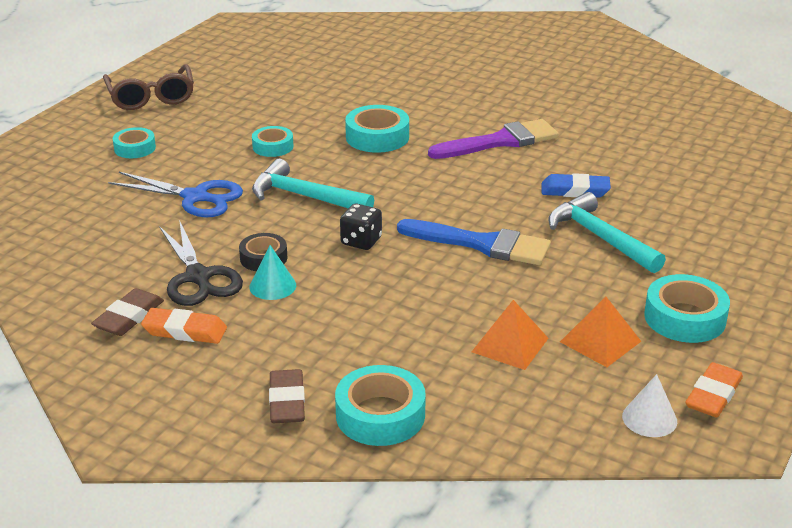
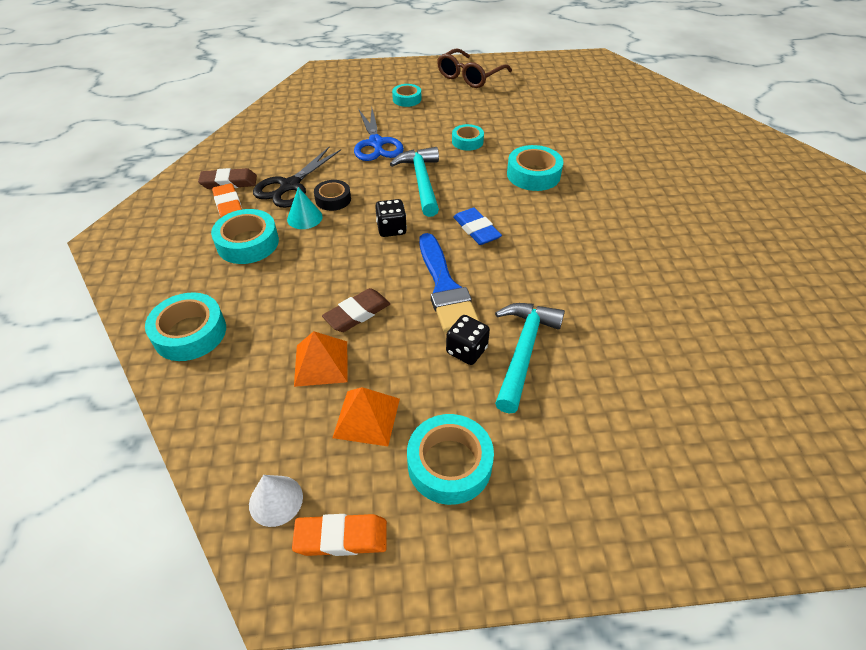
camera: 55 degrees right, 15 degrees up
brown eraser [269,369,305,423] -> brown eraser moved to [322,288,390,332]
purple brush [428,119,558,159] -> none
blue eraser [541,173,611,198] -> blue eraser moved to [453,208,502,245]
none -> turquoise tape [211,209,279,264]
none -> black dice [446,315,490,365]

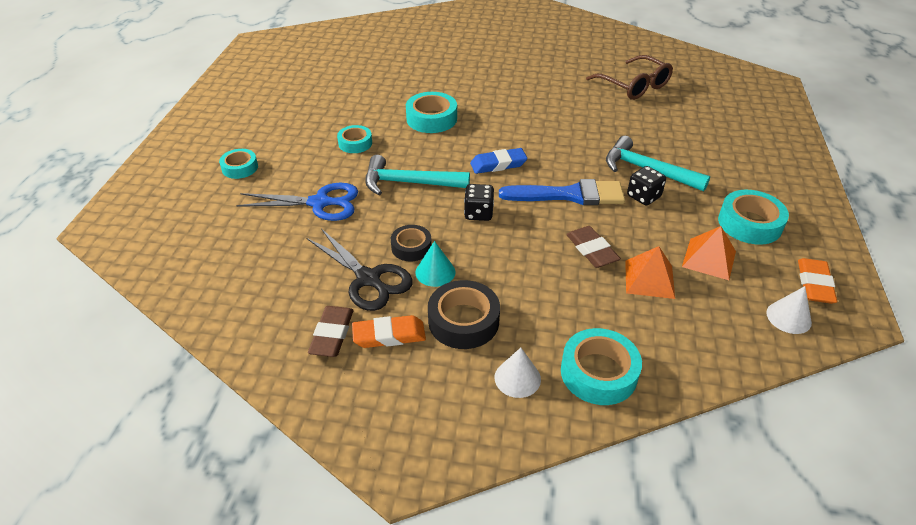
camera: 75 degrees left, 5 degrees down
turquoise tape [211,209,279,264] -> black tape [428,280,500,349]
brown glasses [437,49,512,88] -> brown glasses moved to [586,55,673,100]
none -> white cone [495,348,541,398]

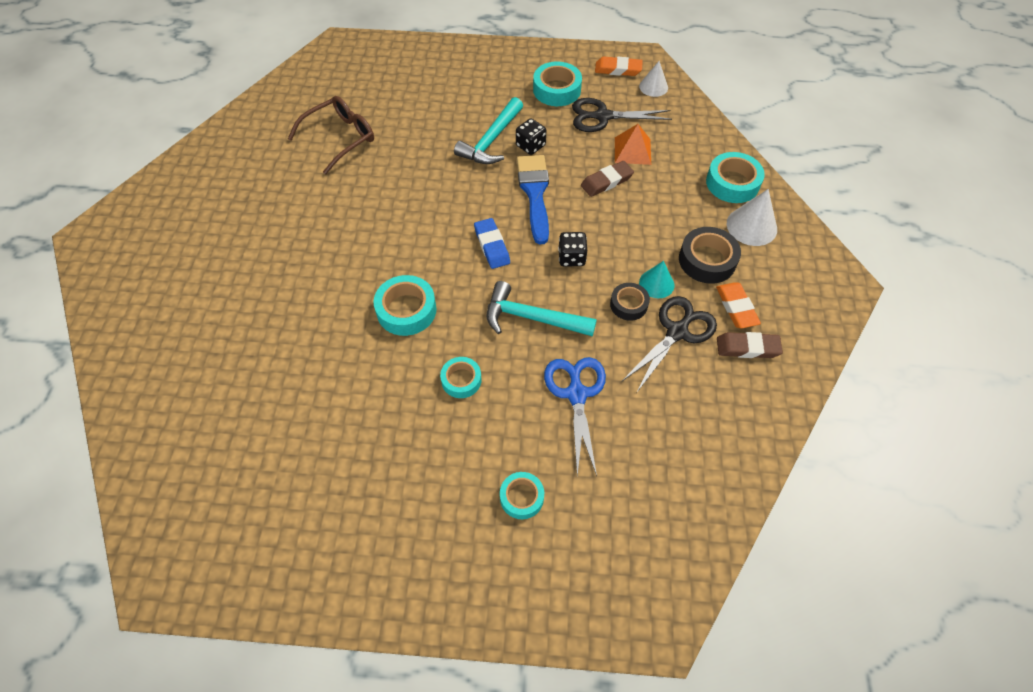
camera: 95 degrees left, 15 degrees up
turquoise hammer [365,155,470,195] -> turquoise hammer turned 105 degrees clockwise [487,281,597,337]
white cone [495,348,541,398] -> white cone [727,189,777,246], size x1.50
orange pyramid [682,226,736,280] -> black scissors [572,98,672,132]

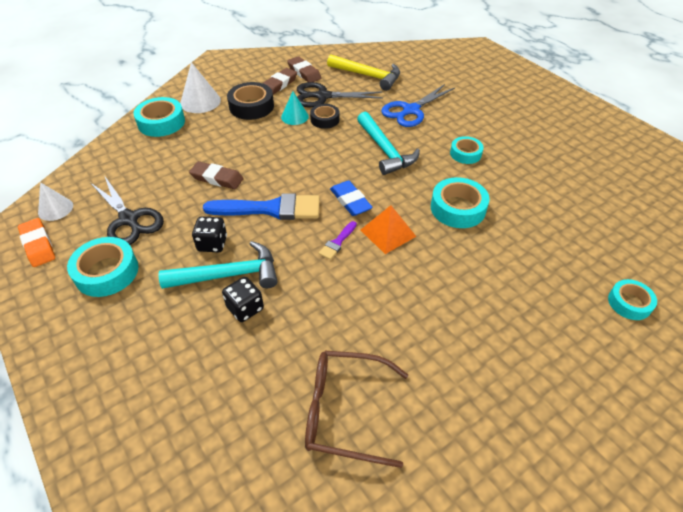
camera: 130 degrees left, 10 degrees down
blue eraser [474,218,510,269] -> blue eraser turned 60 degrees counterclockwise [330,180,373,216]
turquoise tape [500,472,544,519] -> turquoise tape moved to [608,279,657,320]
blue brush [517,155,549,244] -> blue brush turned 135 degrees counterclockwise [203,193,320,220]
black dice [558,232,587,266] -> black dice moved to [222,277,264,322]
orange pyramid [615,124,651,165] -> orange pyramid moved to [361,205,417,254]
orange eraser [716,282,761,328] -> brown eraser [263,68,297,95]
none -> purple brush [319,221,357,260]
none -> yellow hammer [327,54,400,91]

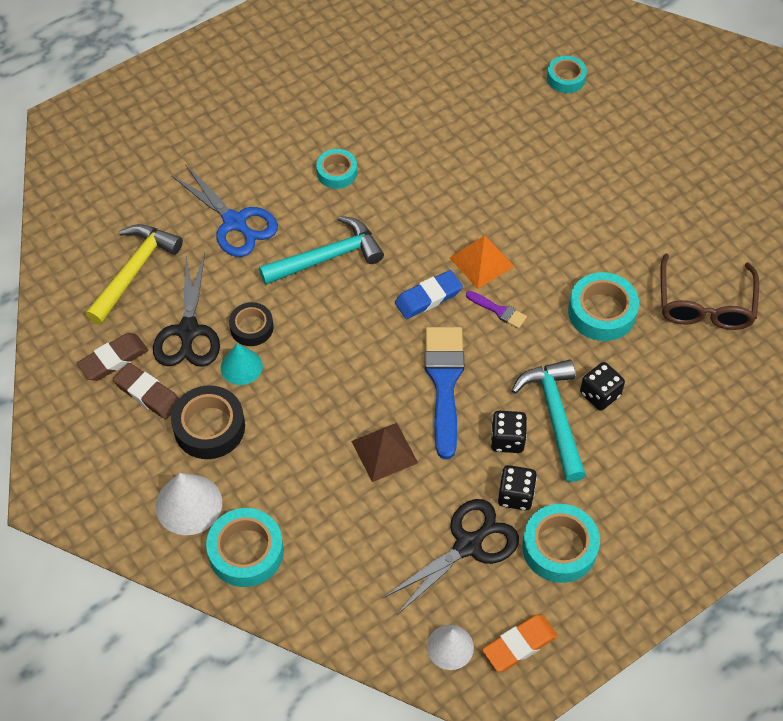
camera: 90 degrees left, 10 degrees up
brown eraser [189,161,244,189] -> brown pyramid [351,423,418,482]
turquoise tape [431,177,490,228] -> turquoise tape moved to [568,272,639,341]
none -> black dice [498,465,537,511]

